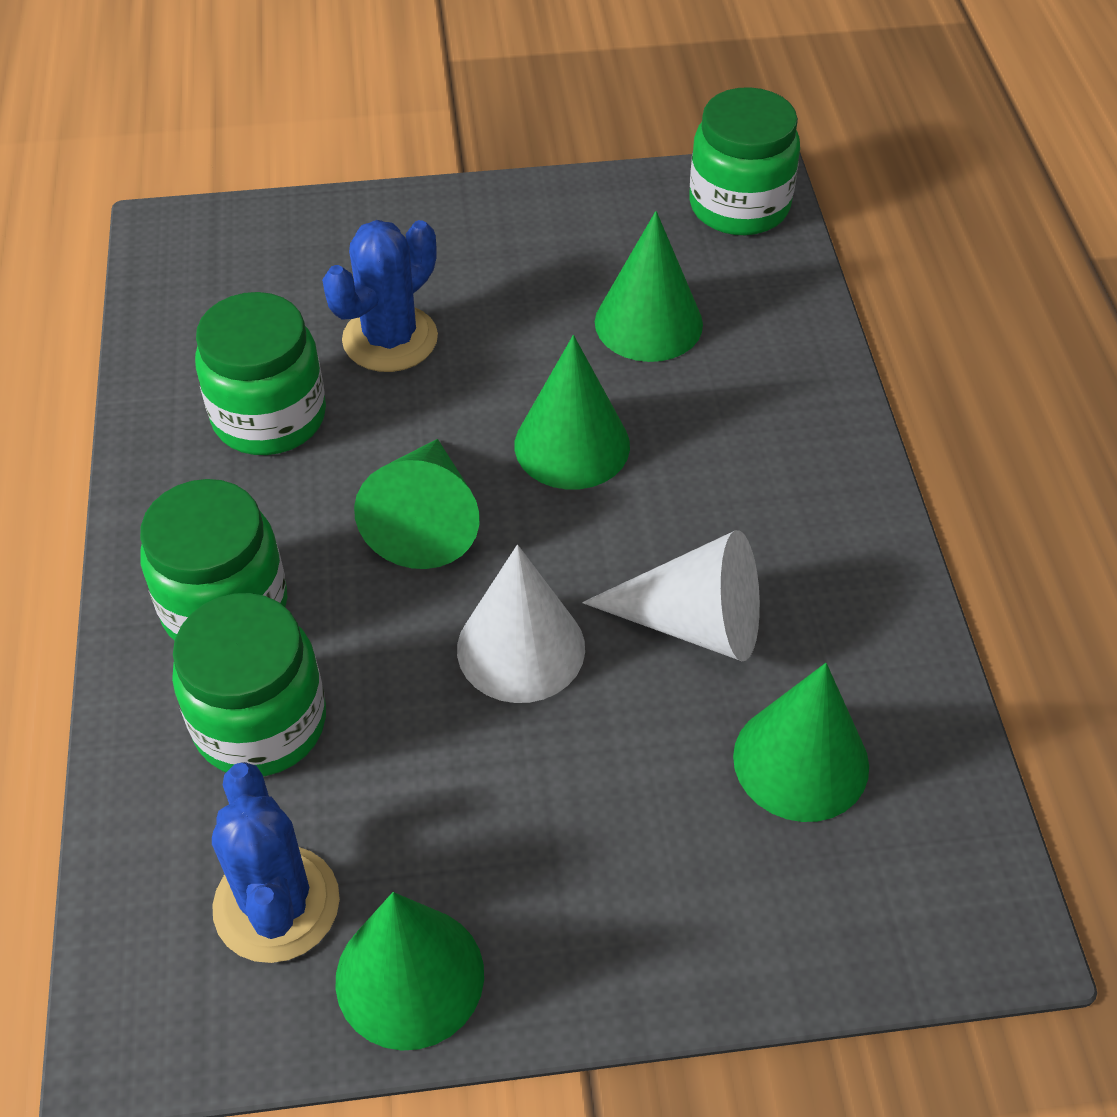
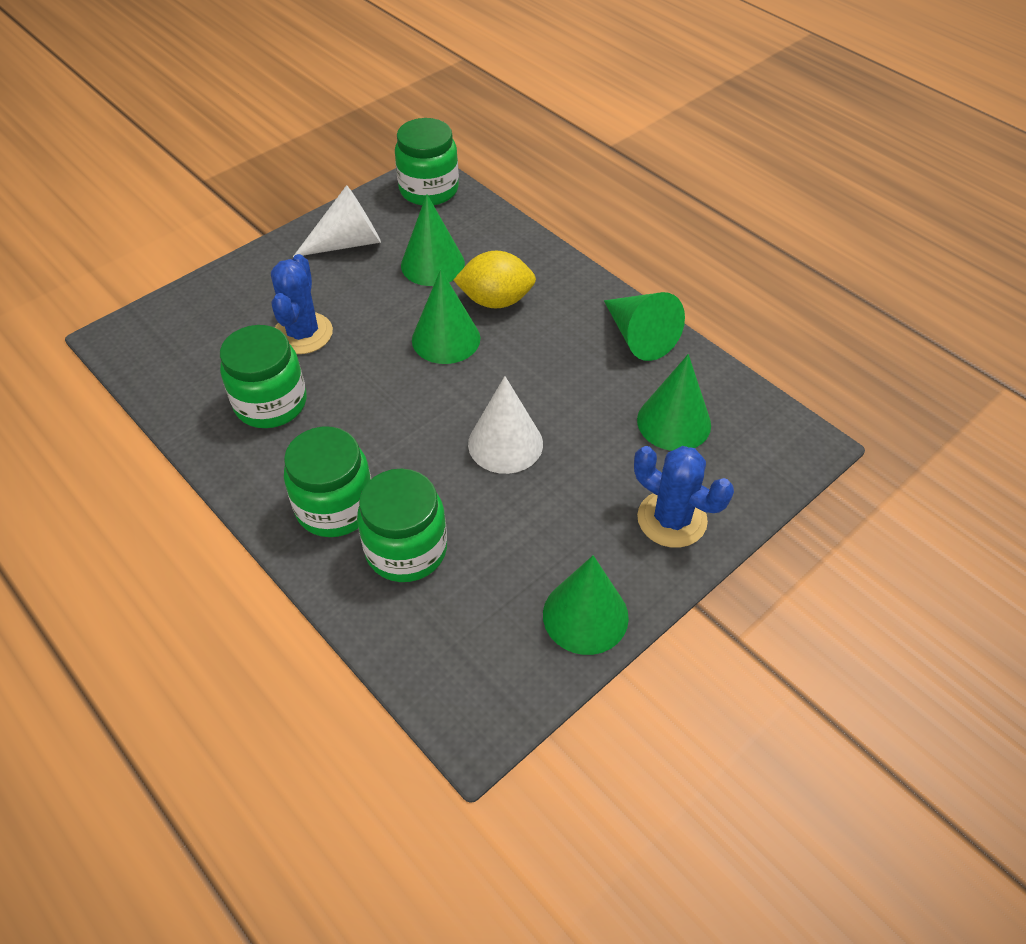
camera: 35 degrees left, 0 degrees up
blue cactus [212,762,340,963] -> blue cactus moved to [634,446,734,548]
green cone [354,439,479,569] -> green cone moved to [604,292,685,361]
white cone [582,530,760,661] -> white cone moved to [293,185,381,257]
none -> yellow lemon [453,251,536,308]

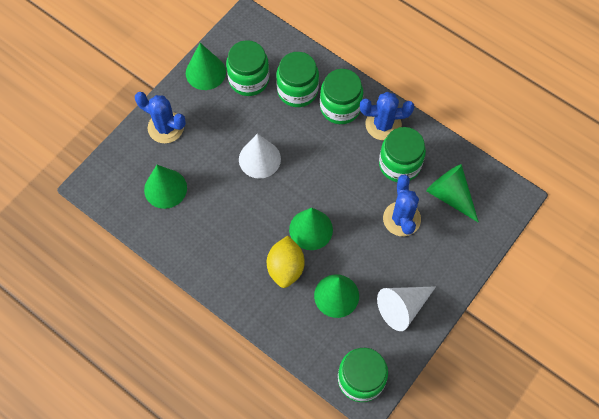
camera: 170 degrees right, 15 degrees up
yellow lemon [453,251,536,308] -> yellow lemon turned 75 degrees counterclockwise [267,236,305,288]
green cone [604,292,685,361] -> green cone moved to [426,164,479,223]
none -> green jar [226,40,270,96]
none -> blue cactus [360,92,414,140]

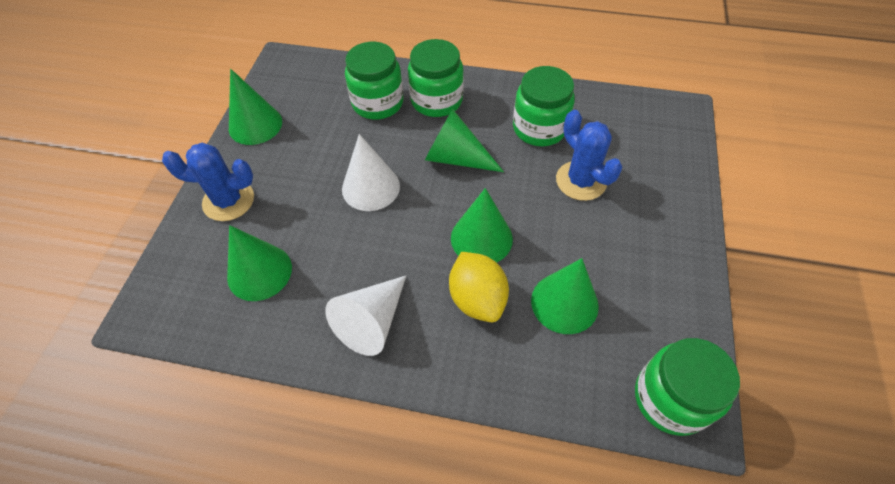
camera: 25 degrees left, 10 degrees down
green jar [226,40,270,96] -> none
blue cactus [360,92,414,140] -> none
white cone [377,286,436,331] -> white cone moved to [325,276,406,356]
green cone [426,164,479,223] -> green cone moved to [425,109,504,172]

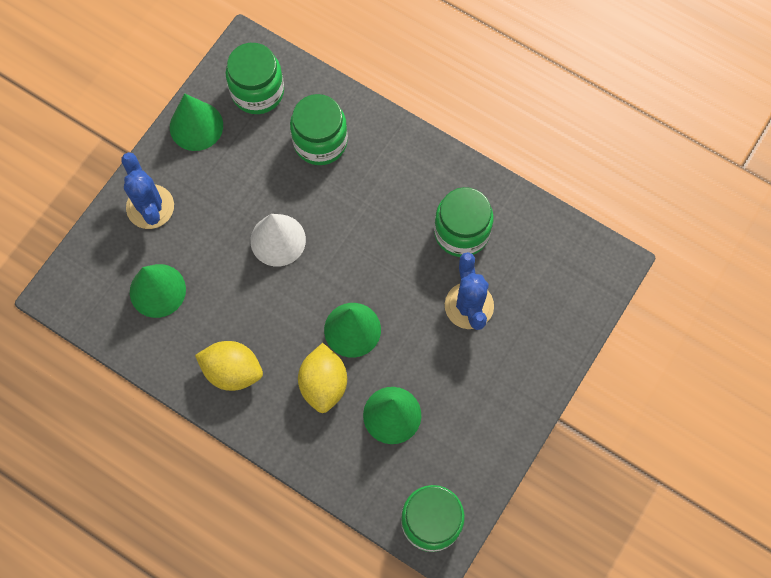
camera: 20 degrees right, 15 degrees up
blue cactus [162,142,254,221] -> blue cactus turned 45 degrees clockwise [121,152,174,229]
white cone [325,276,406,356] -> yellow lemon [195,341,263,391]
green jar [408,39,464,117] -> green jar moved to [226,43,284,114]
green cone [425,109,504,172] -> none

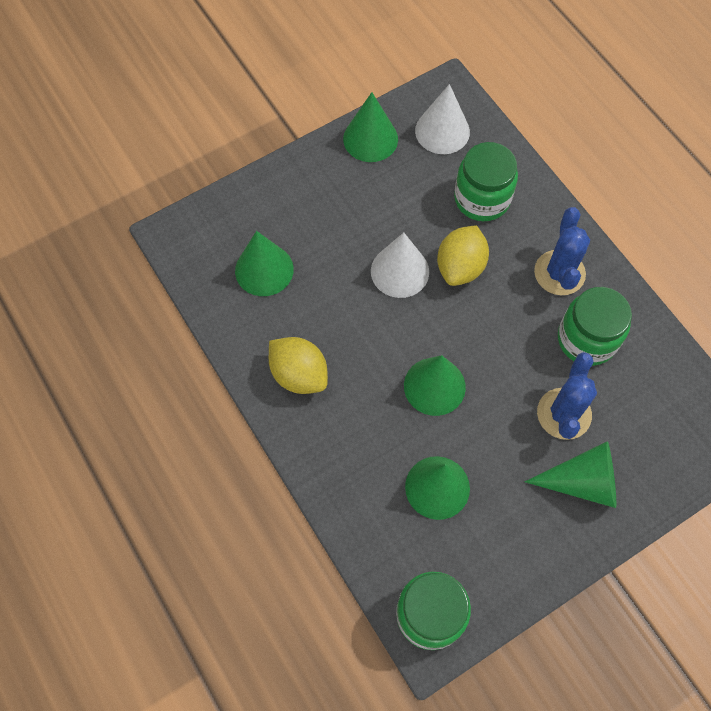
camera: 25 degrees right, 5 degrees down
blue cactus [121,152,174,229] -> blue cactus moved to [534,207,590,295]
green jar [226,43,284,114] -> white cone [415,84,470,154]
yellow lemon [298,343,347,413] -> yellow lemon moved to [437,225,489,286]
none -> green cone [525,441,616,508]

